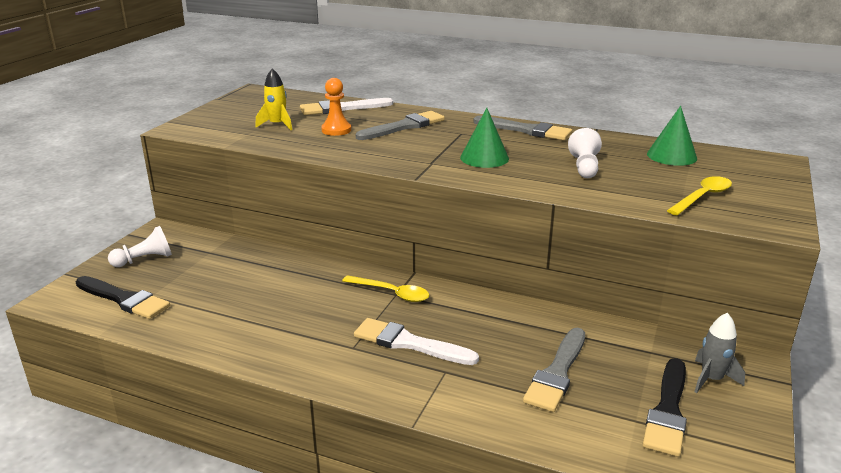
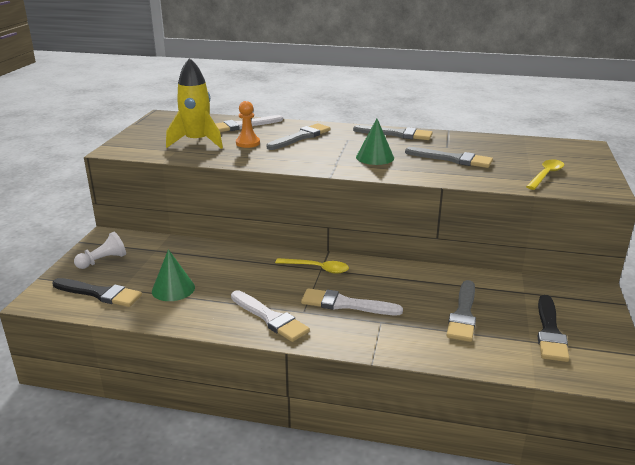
camera: 10 degrees left, 0 degrees up
yellow rocket [255,68,292,130] -> yellow rocket [166,58,223,149], size x1.76
white pawn [568,128,602,178] -> grey brush [405,147,493,168]
green cone [647,106,697,166] -> green cone moved to [152,249,195,301]
grey rocket [694,313,745,393] -> none
none -> white brush [231,290,310,342]

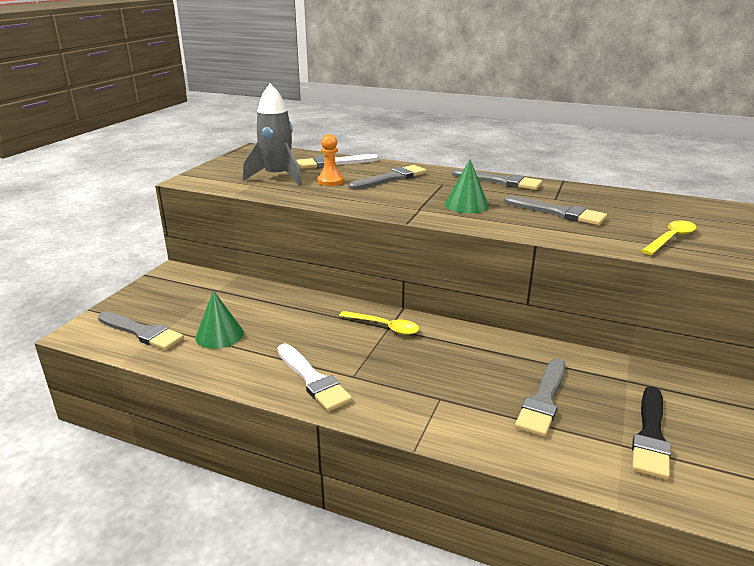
camera: 10 degrees right, 0 degrees up
black brush [53,278,142,307] -> grey brush [98,311,184,350]
white pawn [74,232,126,269] -> none
yellow rocket [166,58,223,149] -> grey rocket [243,83,302,185]
white brush [301,288,403,315] -> none

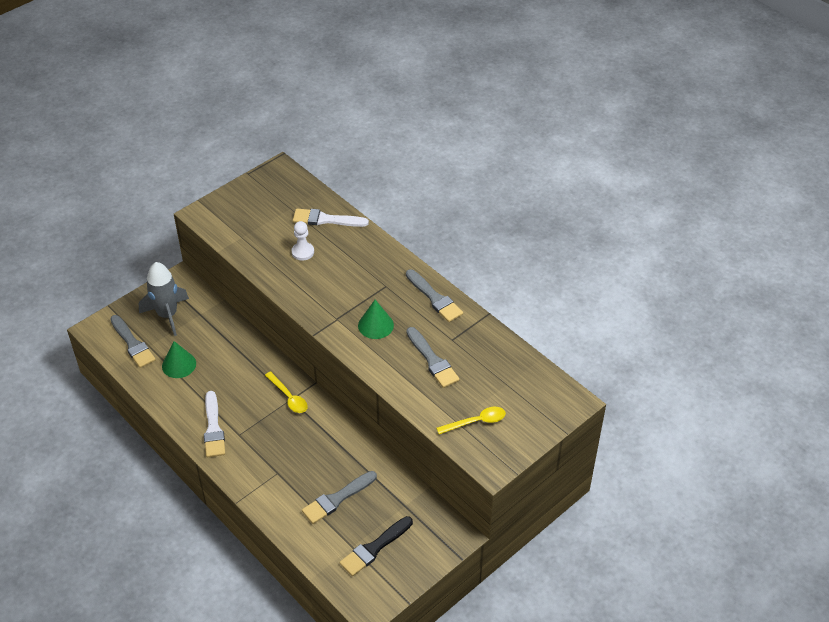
camera: 25 degrees right, 20 degrees up
grey rocket [243,83,302,185] -> grey rocket moved to [139,262,189,336]
orange pawn [317,134,344,186] -> white pawn [291,221,314,261]
grey brush [349,165,427,190] -> none

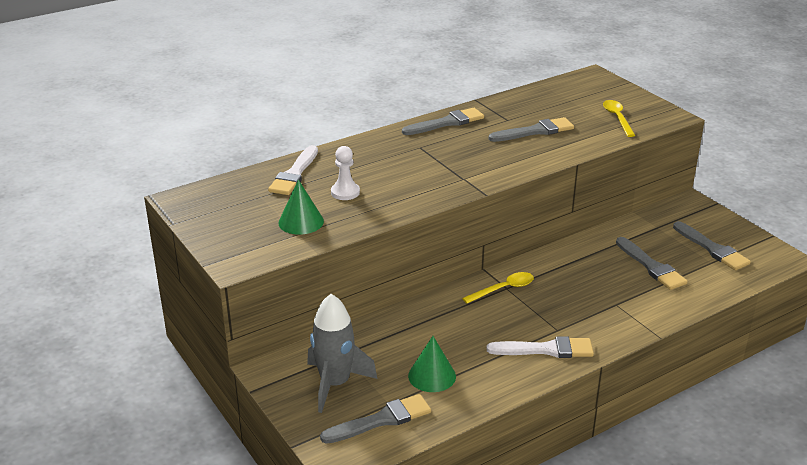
camera: 80 degrees left, 15 degrees down
black brush [340,516,413,576] -> grey brush [673,221,751,270]
green cone [358,300,394,339] -> green cone moved to [278,180,324,235]

